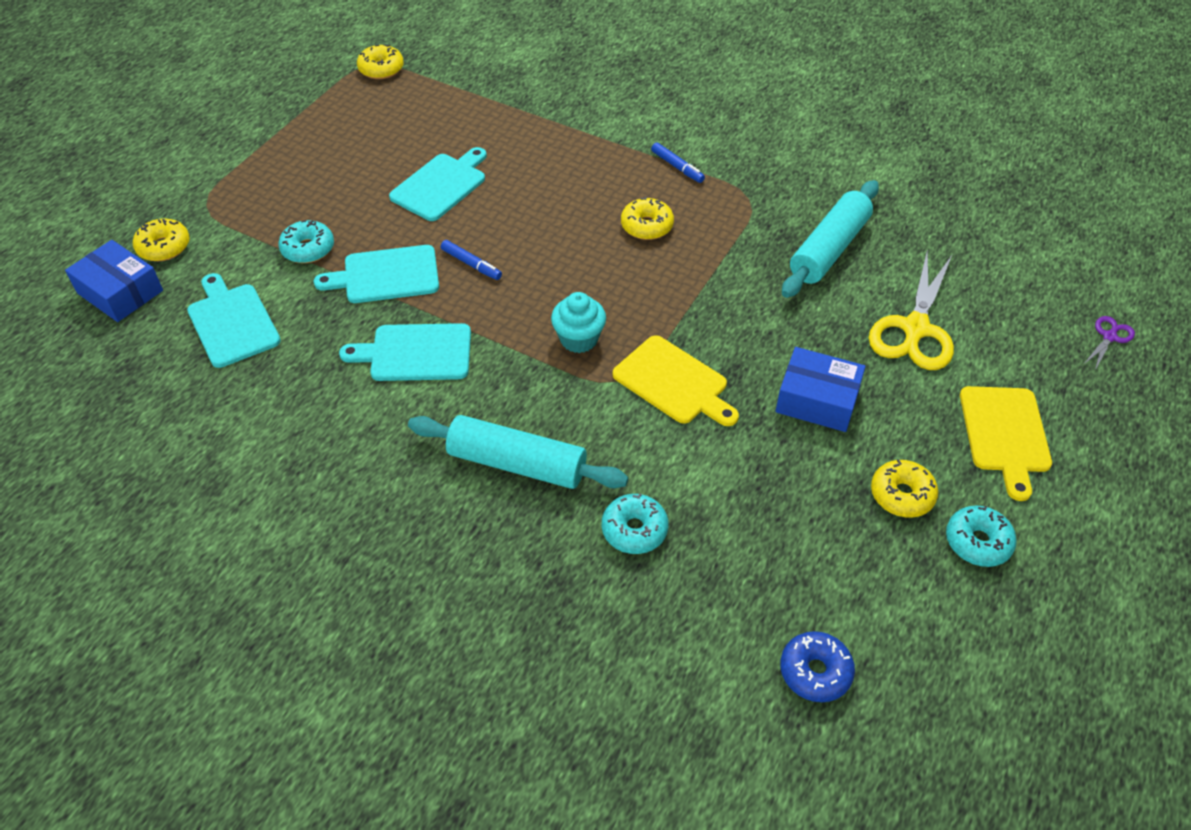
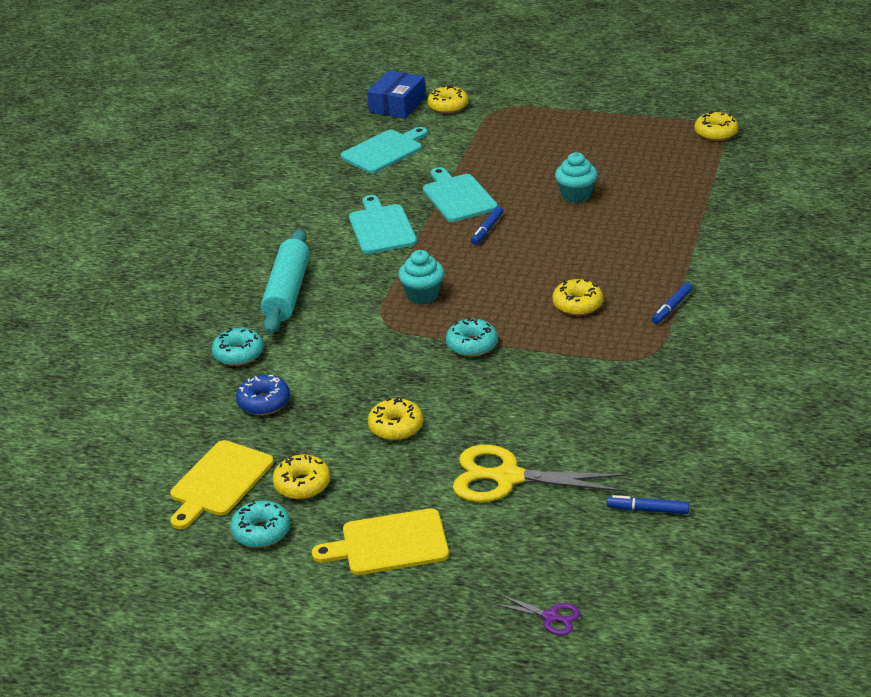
camera: 80 degrees right, 15 degrees down
turquoise donut [278,220,334,263] -> turquoise donut moved to [446,318,498,357]
turquoise cutting board [389,147,487,221] -> turquoise cupcake [555,152,598,203]
yellow cutting board [613,335,739,426] -> yellow cutting board moved to [170,440,274,529]
blue box [775,347,866,432] -> yellow donut [368,398,423,441]
blue donut [780,631,855,702] -> blue donut moved to [236,375,290,415]
turquoise rolling pin [782,180,879,298] -> none
none -> blue marker [607,495,689,514]

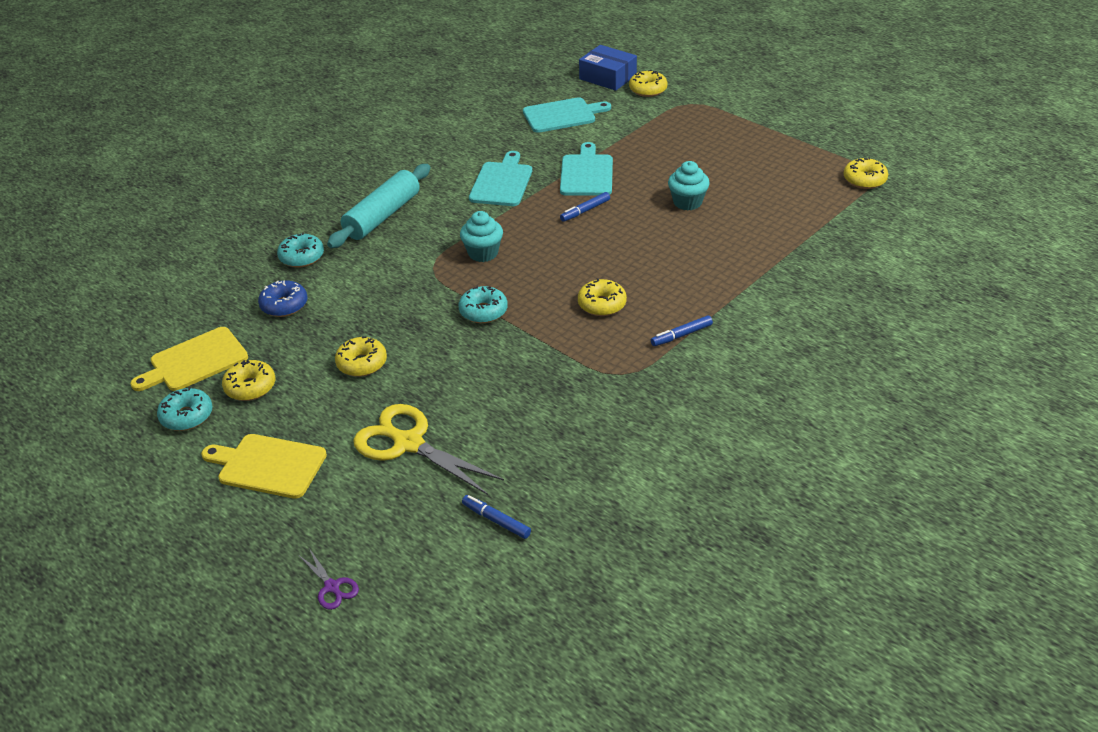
camera: 25 degrees right, 5 degrees up
blue box [367,70,426,119] -> blue box turned 75 degrees clockwise [579,45,637,91]

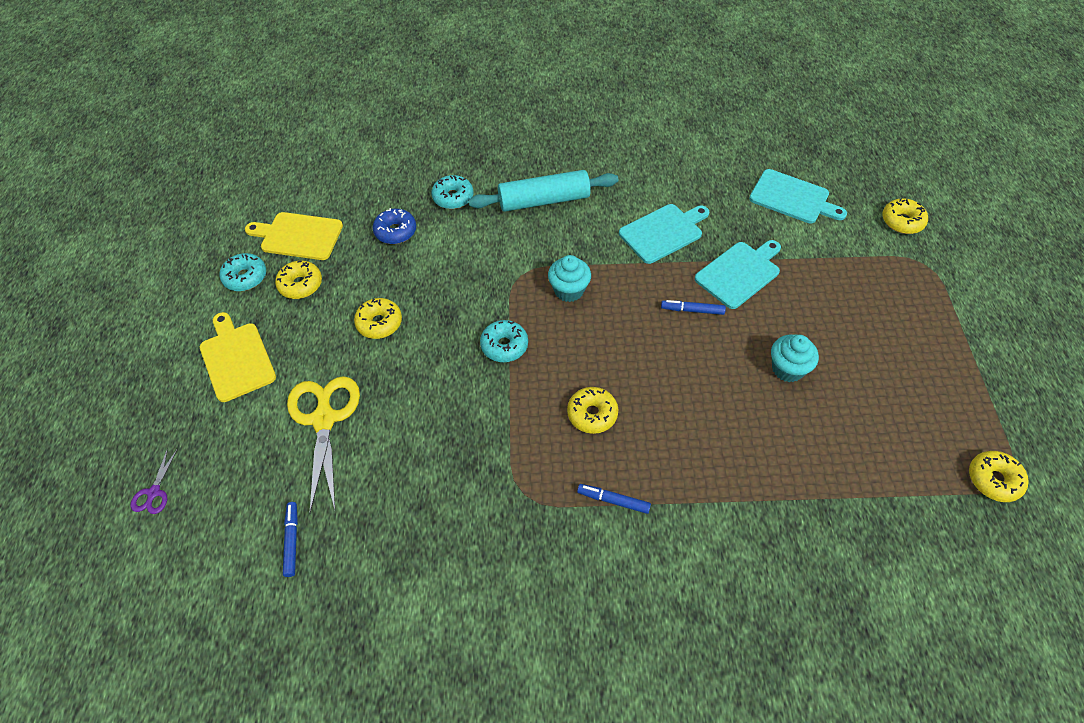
camera: 45 degrees right, 15 degrees up
blue box [579,45,637,91] -> none

